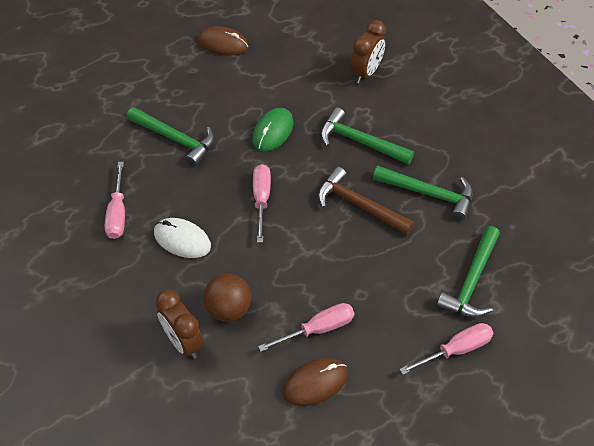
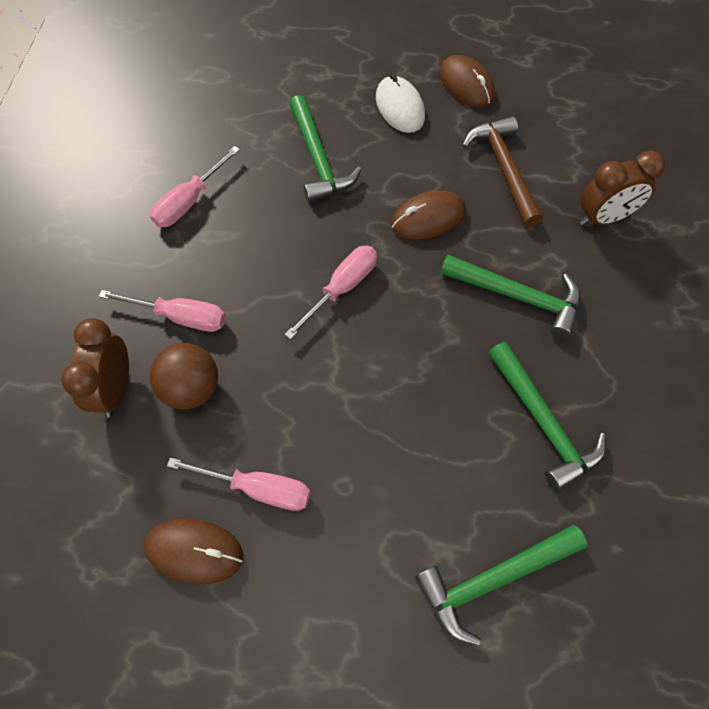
camera: 40 degrees right, 10 degrees up
white mouse [154,218,211,258] -> white mouse moved to [376,74,425,133]
green mouse [252,108,294,151] -> brown mouse [391,191,466,239]
brown hammer [318,167,414,235] -> brown hammer moved to [462,116,543,227]
green hammer [320,108,414,165] -> green hammer turned 135 degrees clockwise [440,255,581,339]
pink screwdriver [400,323,493,375] -> pink screwdriver moved to [99,290,226,332]

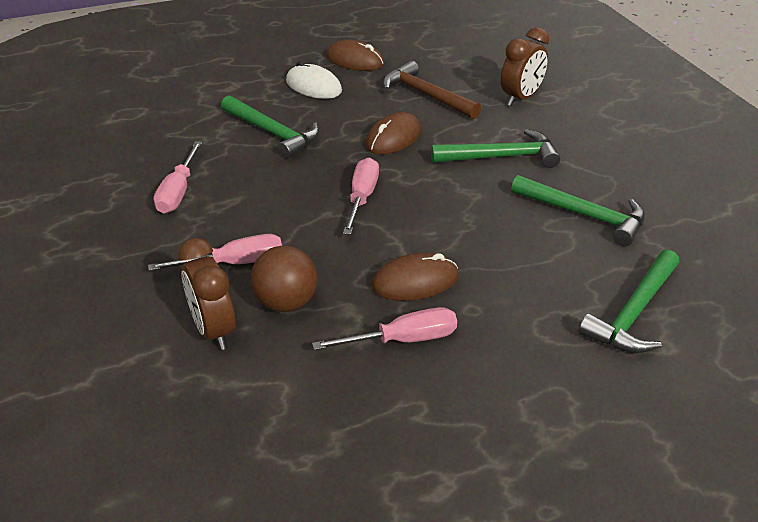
camera: 30 degrees left, 25 degrees down
brown mouse [144,518,243,585] -> brown mouse moved to [372,253,459,301]

